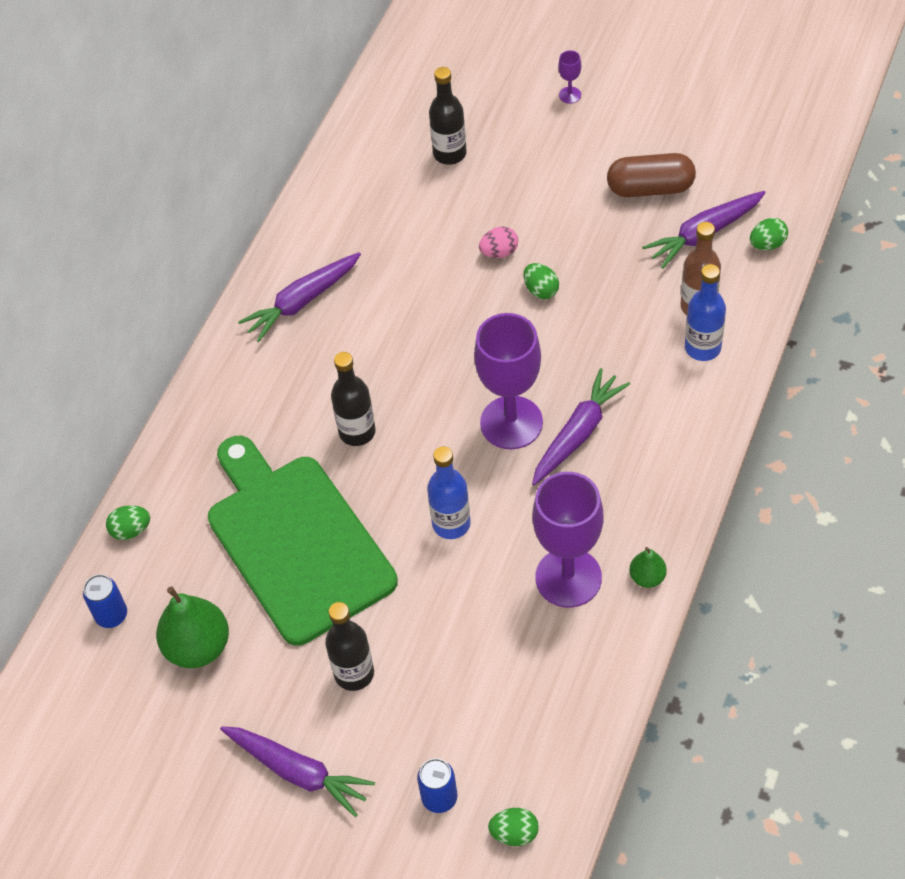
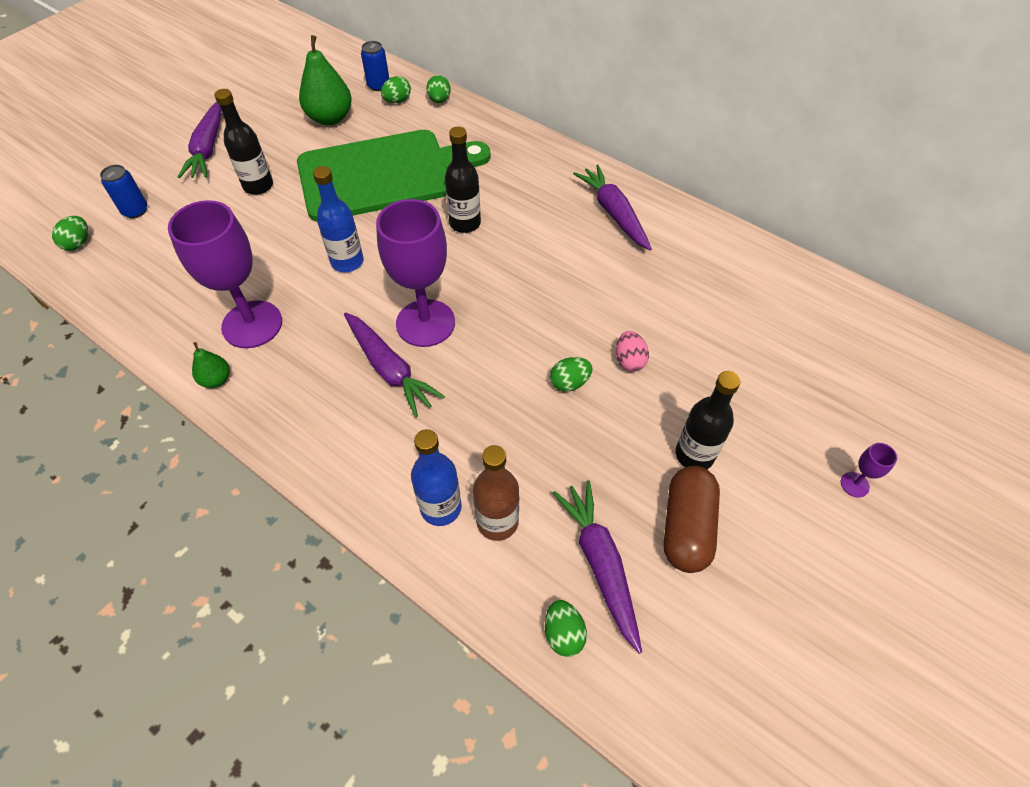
camera: 100 degrees right, 0 degrees up
purple carrot [220,726,375,817] -> purple carrot turned 45 degrees counterclockwise [178,101,221,178]
black bottle [429,67,467,165] -> black bottle moved to [675,371,740,469]
none -> green egg [381,76,411,103]

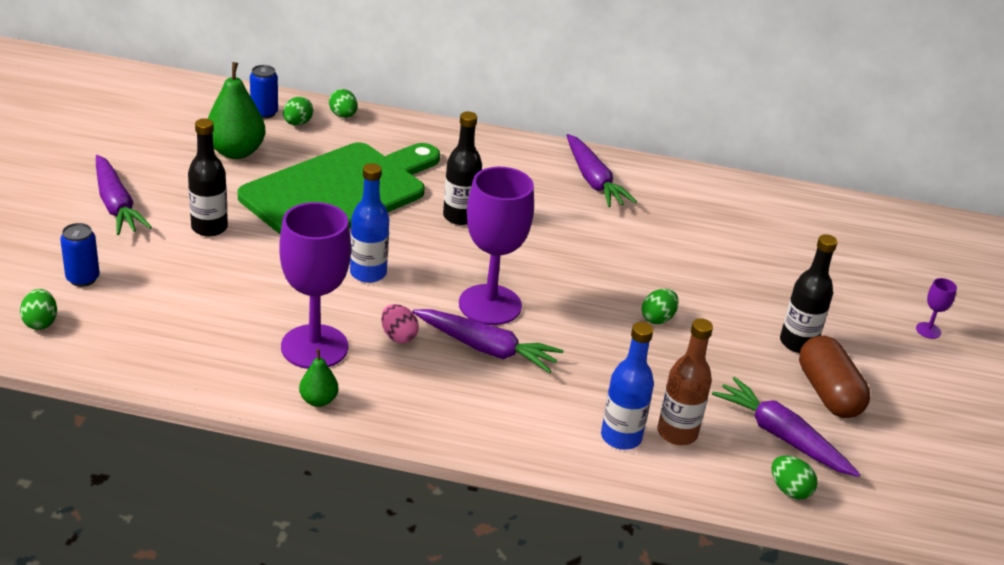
camera: 30 degrees left, 20 degrees down
purple carrot [573,165,652,250] -> purple carrot turned 150 degrees counterclockwise [566,134,637,207]
pink egg [616,331,649,371] -> pink egg moved to [381,304,419,343]

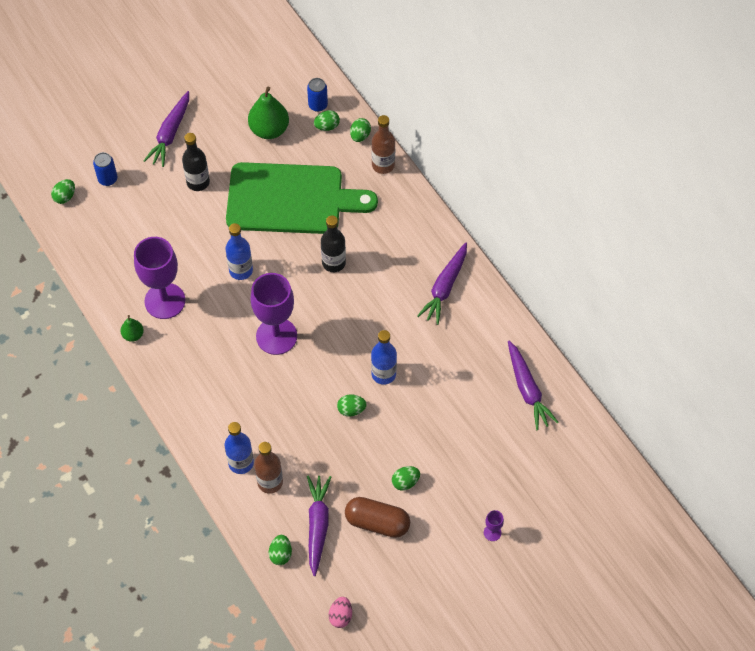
camera: 50 degrees right, 25 degrees up
pink egg [381,304,419,343] -> pink egg moved to [329,597,352,628]
purple carrot [412,309,564,373] -> purple carrot moved to [508,341,559,430]
black bottle [780,234,838,353] -> green egg [392,466,420,491]
brown capsule [799,335,870,418] -> brown capsule turned 75 degrees clockwise [345,497,410,538]
none -> blue bottle [371,330,397,385]
none -> brown bottle [372,115,395,174]

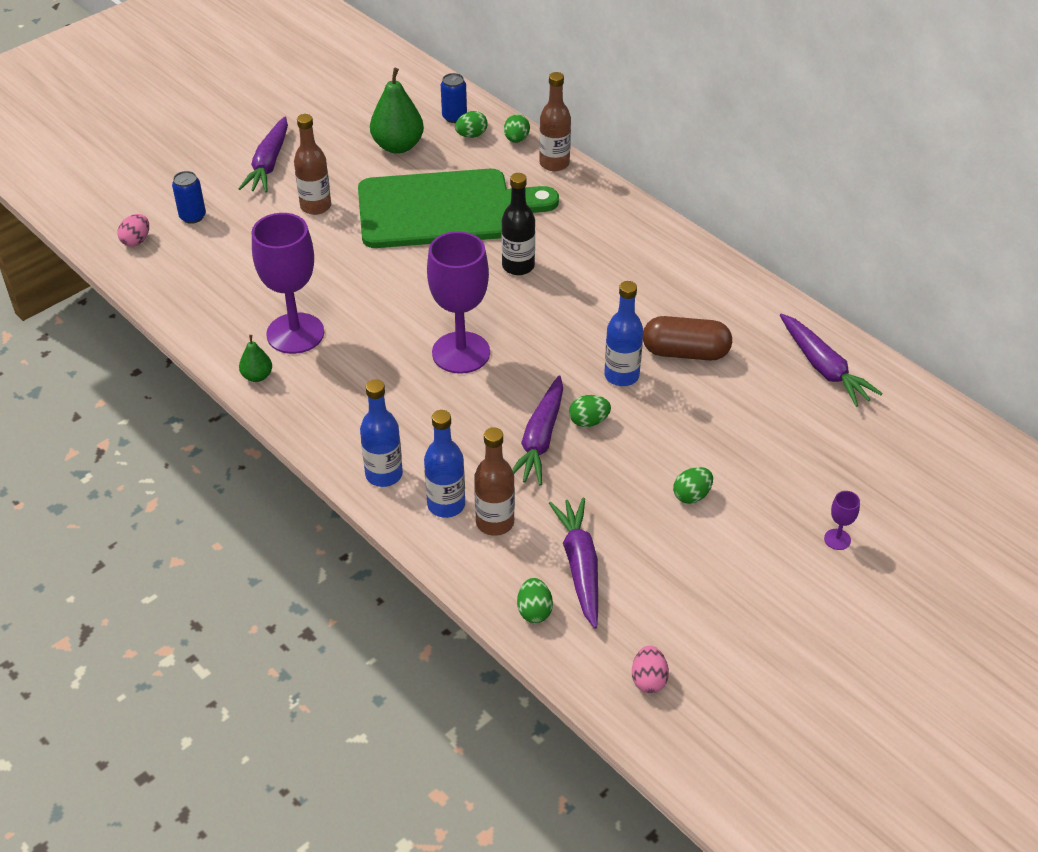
camera: 10 degrees left, 15 degrees down
green egg [51,179,75,204] -> pink egg [117,214,149,247]
black bottle [182,133,210,191] -> brown bottle [294,114,331,215]
blue bottle [226,223,253,280] -> blue bottle moved to [360,379,403,487]
brown capsule [345,497,410,538] -> brown capsule moved to [643,316,732,360]
purple carrot [417,242,467,325] -> purple carrot moved to [512,375,563,486]

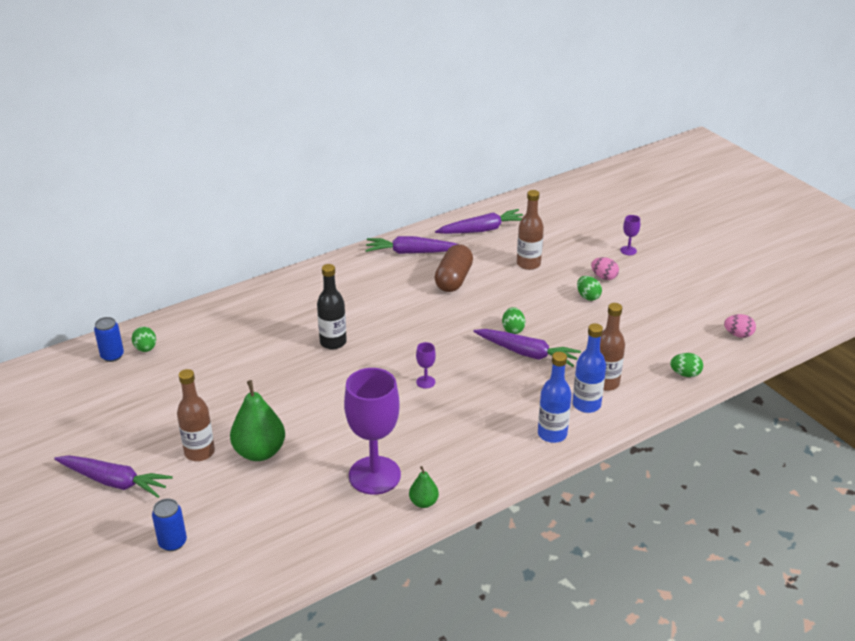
camera: 80 degrees left, 10 degrees down
pink egg [117,214,149,247] -> pink egg moved to [591,257,619,280]
green cutting board [358,169,559,248] -> none
green pear [370,68,424,154] -> green pear moved to [230,380,285,461]
purple goblet [427,231,490,374] -> purple goblet [416,342,436,389], size x0.41
green egg [504,114,530,143] -> none
brown bottle [539,72,571,171] -> brown bottle moved to [517,190,544,270]
purple carrot [549,498,598,629] -> purple carrot moved to [365,236,457,254]
blue bottle [604,281,643,386] -> none

